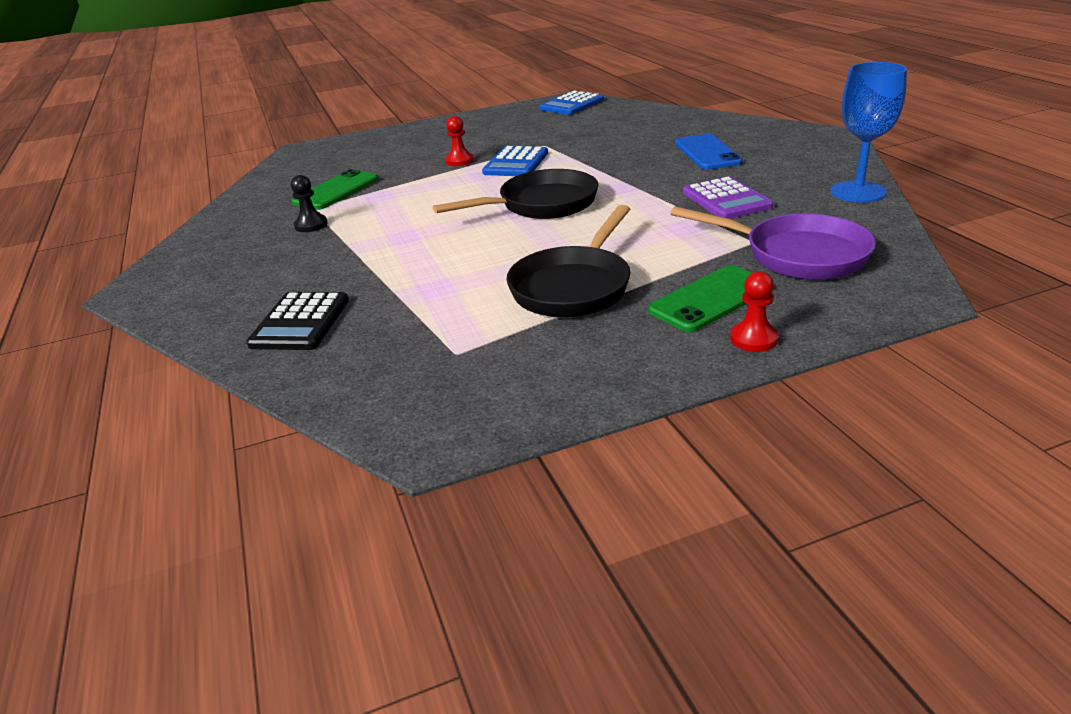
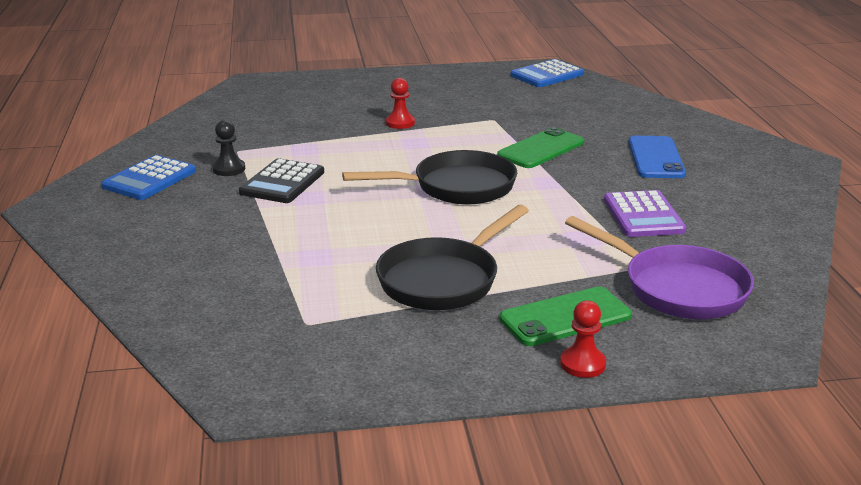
camera: 10 degrees right, 5 degrees down
black calculator [246,292,349,350] -> black calculator moved to [239,158,324,203]
green phone [291,169,378,210] -> green phone moved to [497,127,584,168]
blue calculator [482,146,548,176] -> blue calculator moved to [101,155,196,200]
blue goblet [830,62,907,203] -> none

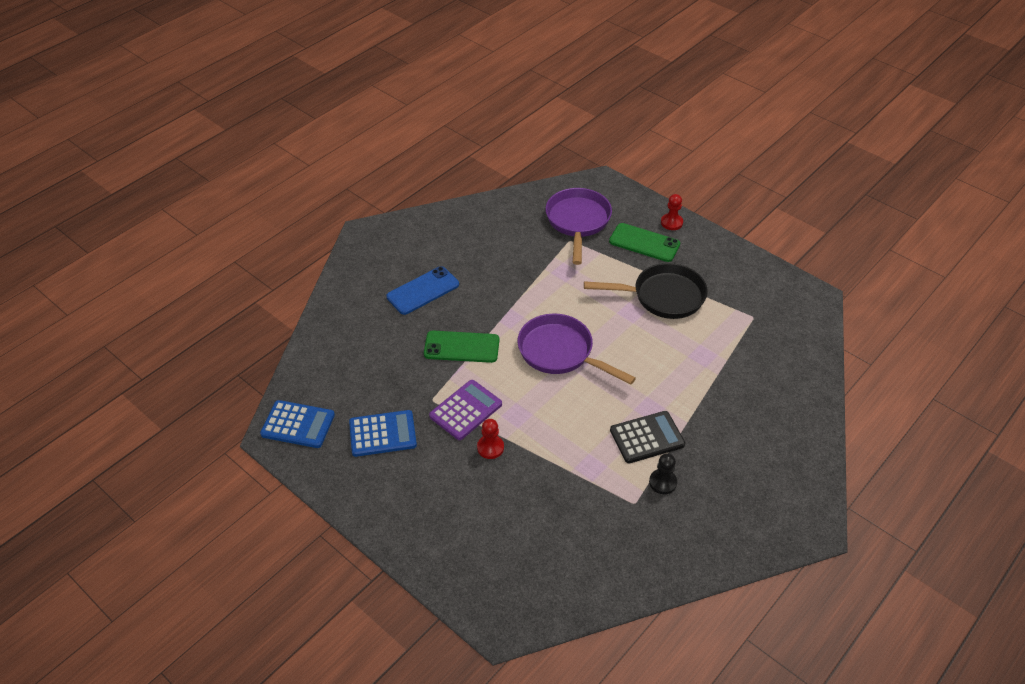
camera: 130 degrees left, 20 degrees up
blue calculator [101,155,196,200] -> blue calculator moved to [349,410,417,457]
black pan [342,150,517,204] -> purple pan [517,314,636,385]
purple calculator [604,190,686,237] -> purple calculator moved to [429,380,502,440]

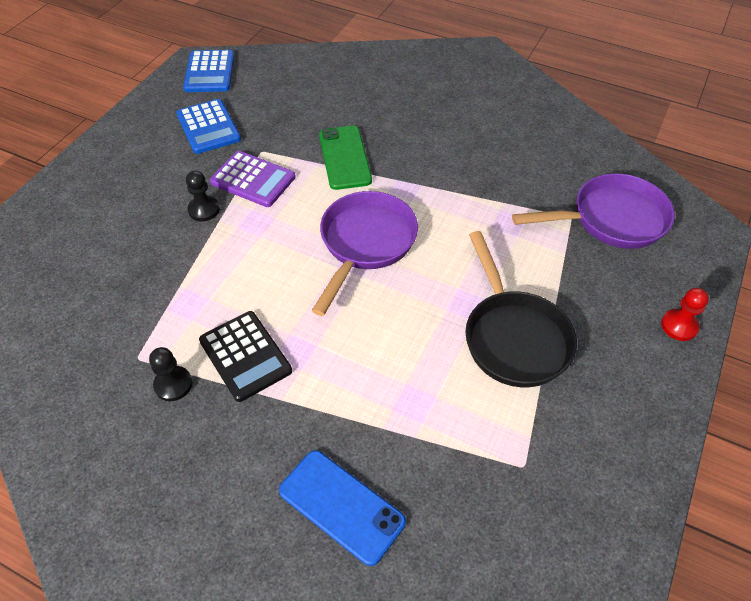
camera: 75 degrees right, 5 degrees up
blue phone [387,266,459,315] -> blue phone moved to [279,450,406,566]
red pawn [477,419,504,459] -> black pawn [186,171,220,222]
green phone [609,223,680,262] -> none

